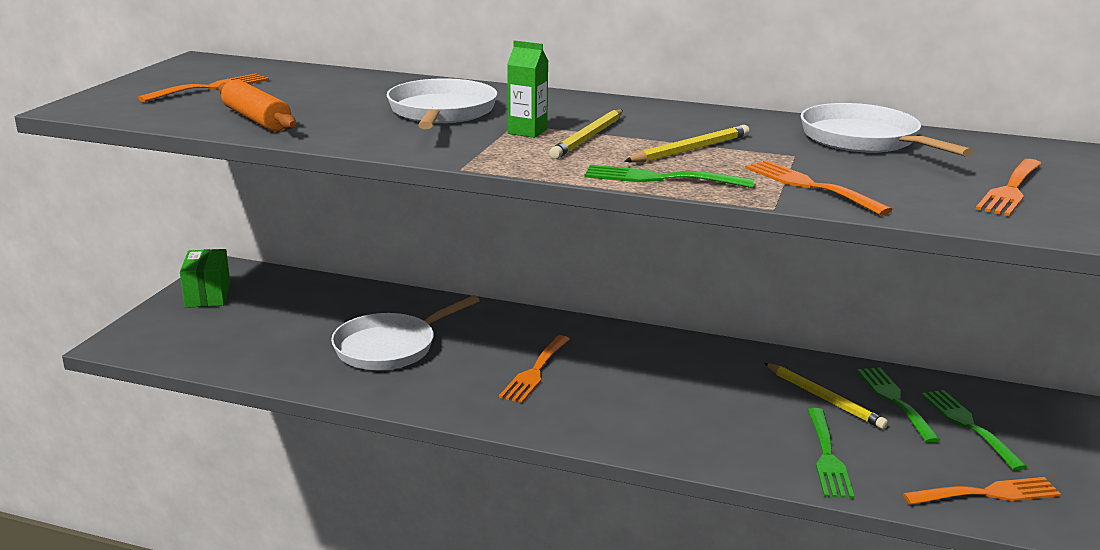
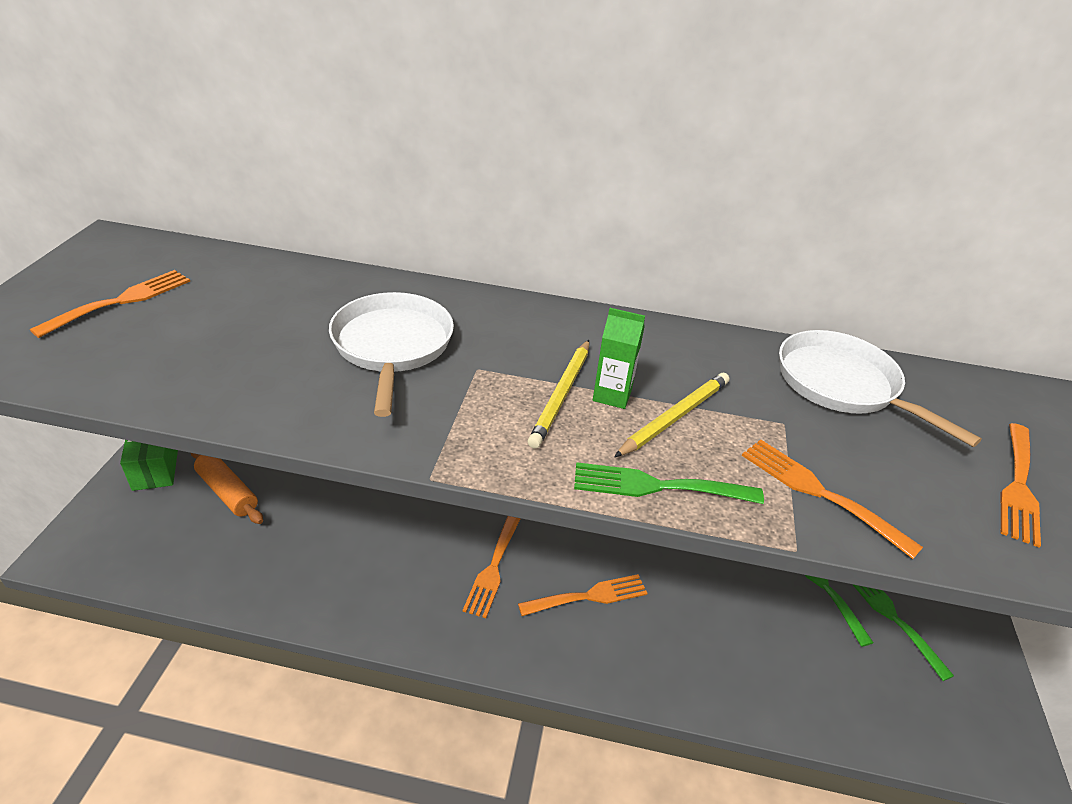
camera: 10 degrees left, 15 degrees up
orange rolling pin [218,79,296,131] -> orange rolling pin moved to [191,453,263,524]
white pan [331,295,480,370] -> none
green carton [507,40,548,138] -> green carton moved to [593,308,645,409]
yellow pencil [764,363,888,429] -> none
green fork [808,408,854,498] -> none
orange fork [903,477,1061,505] -> orange fork moved to [518,574,648,616]

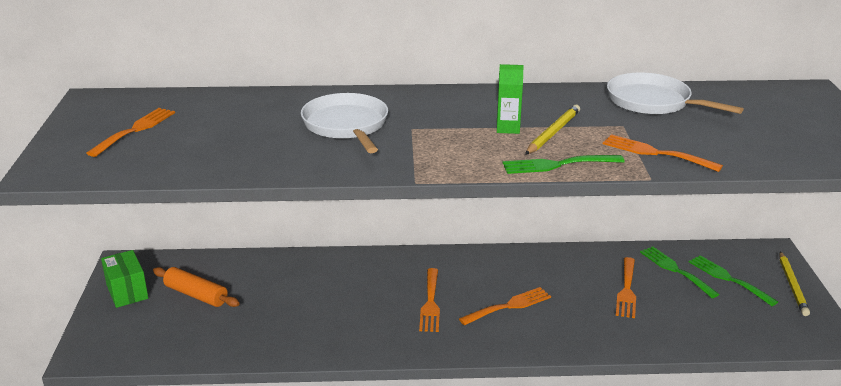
camera: 10 degrees left, 10 degrees down
yellow pencil [528,340,589,449] -> yellow pencil moved to [779,251,810,316]
orange fork [1001,423,1041,547] -> orange fork moved to [616,257,636,318]

